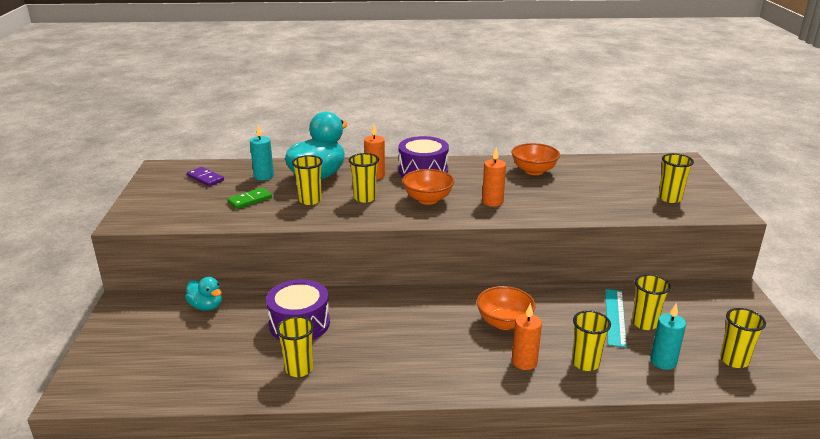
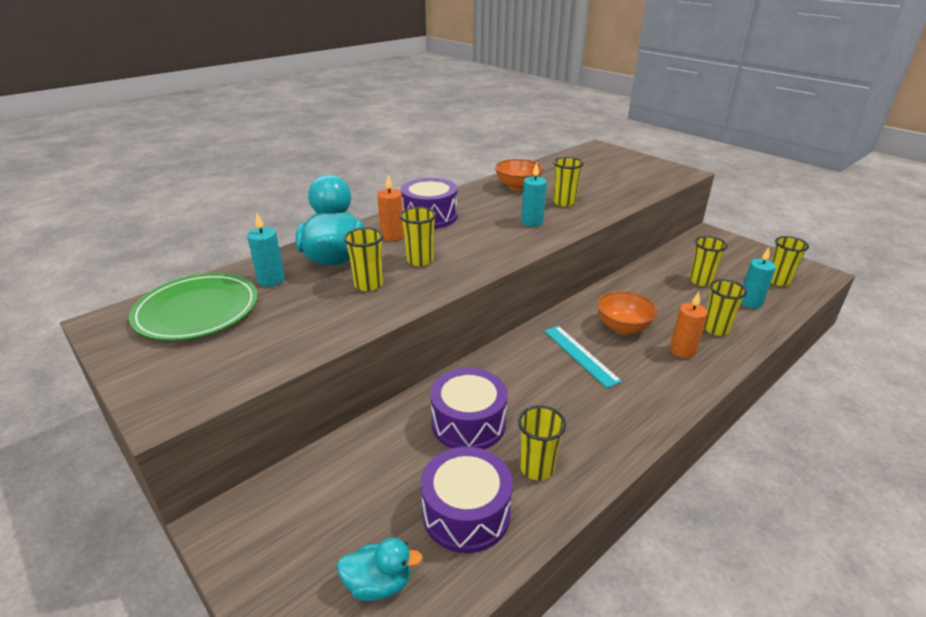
camera: 40 degrees left, 5 degrees up
turquoise duck [185,277,222,311] -> turquoise duck moved to [337,537,423,601]
purple domino [187,167,224,186] -> green plate [129,273,258,341]
green domino [227,187,272,209] -> none
orange bowl [402,169,454,205] -> none
orange candle [482,147,506,207] -> turquoise candle [521,162,547,227]
turquoise ruler [605,289,627,348] -> turquoise ruler moved to [544,326,622,388]
yellow cup [659,153,694,203] -> yellow cup moved to [553,157,584,207]
none -> purple drum [421,447,513,553]

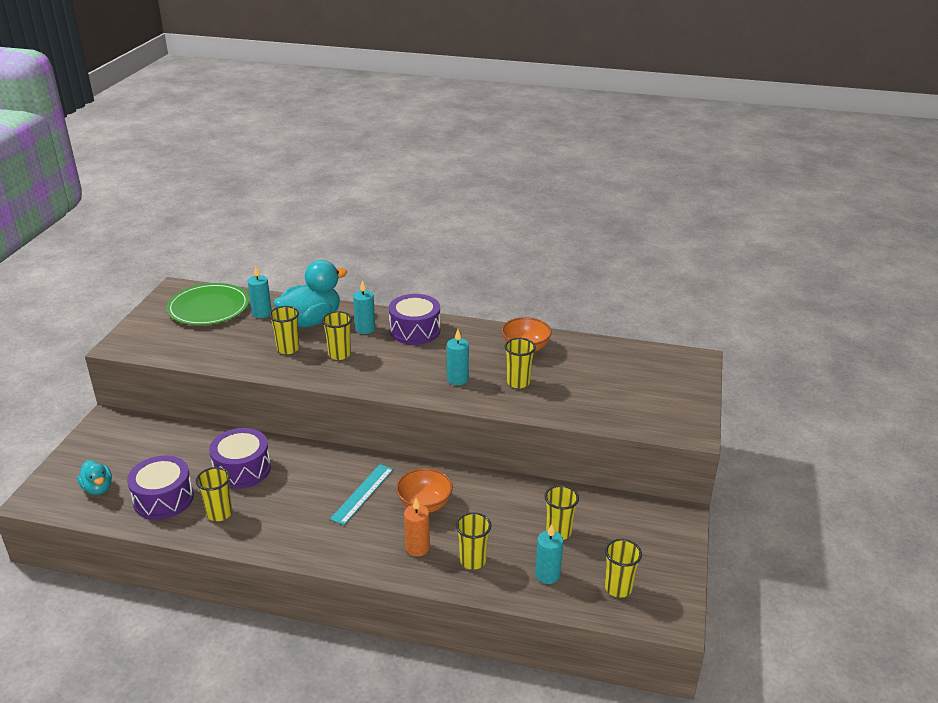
camera: 55 degrees right, 0 degrees up
orange candle [377,175,404,241] -> turquoise candle [353,280,375,334]

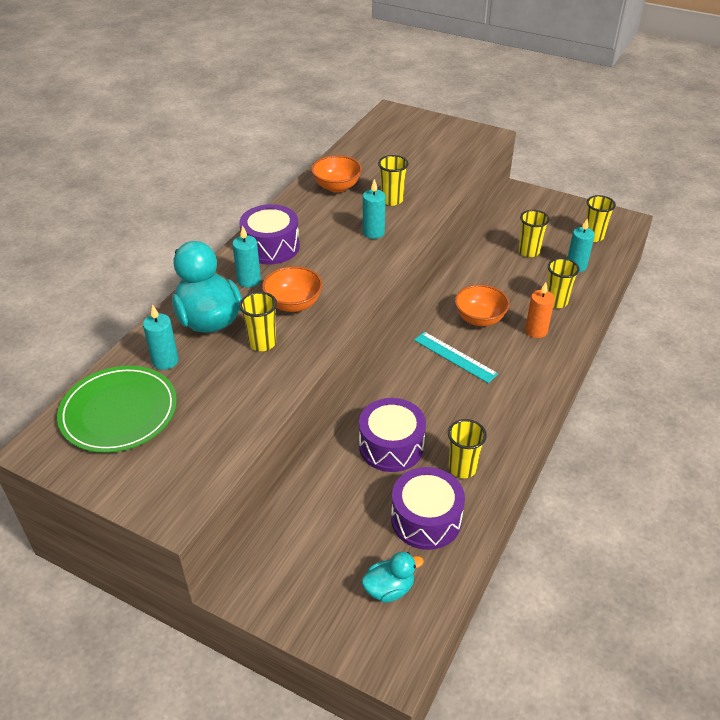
camera: 75 degrees left, 10 degrees up
yellow cup [322,311,352,360] -> orange bowl [262,266,323,312]

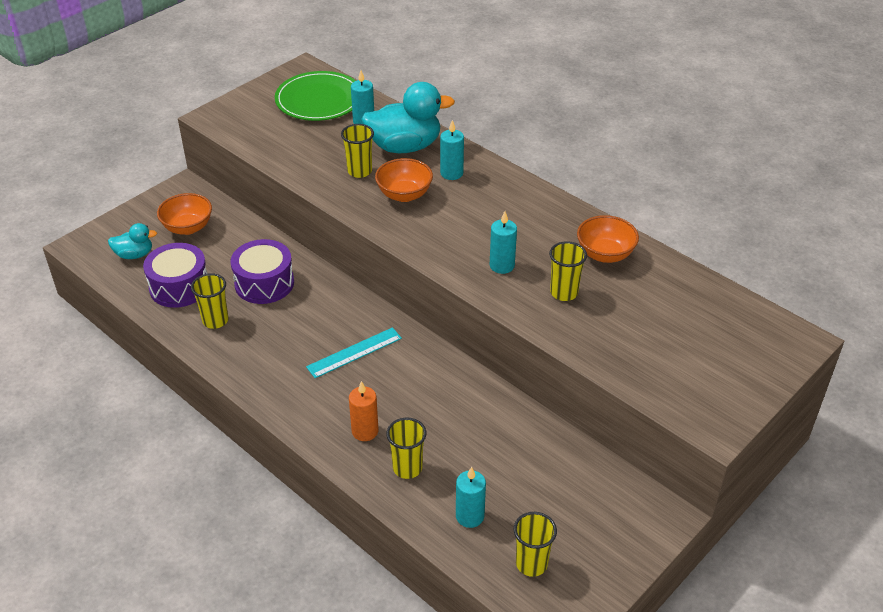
camera: 105 degrees right, 0 degrees up
purple drum [239,204,300,265] -> none
turquoise duck [361,552,424,603] -> turquoise duck turned 90 degrees counterclockwise [108,223,157,259]
orange bowl [455,285,510,326] -> orange bowl moved to [157,193,212,235]
yellow cup [518,210,550,257] -> none

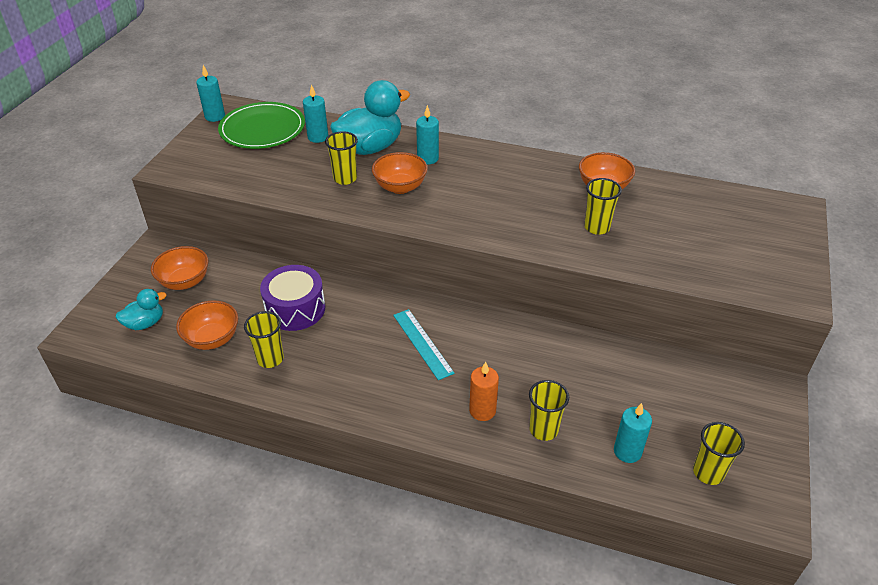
camera: 25 degrees left, 0 degrees up
purple drum [143,243,208,308] -> orange bowl [176,300,238,350]
turquoise ruler [306,327,402,378] -> turquoise ruler turned 60 degrees counterclockwise [393,309,455,380]
turquoise candle [490,211,517,274] -> turquoise candle moved to [196,65,225,122]

